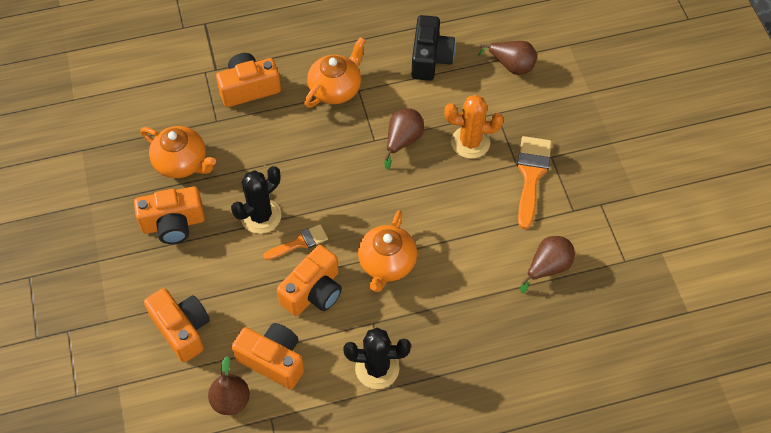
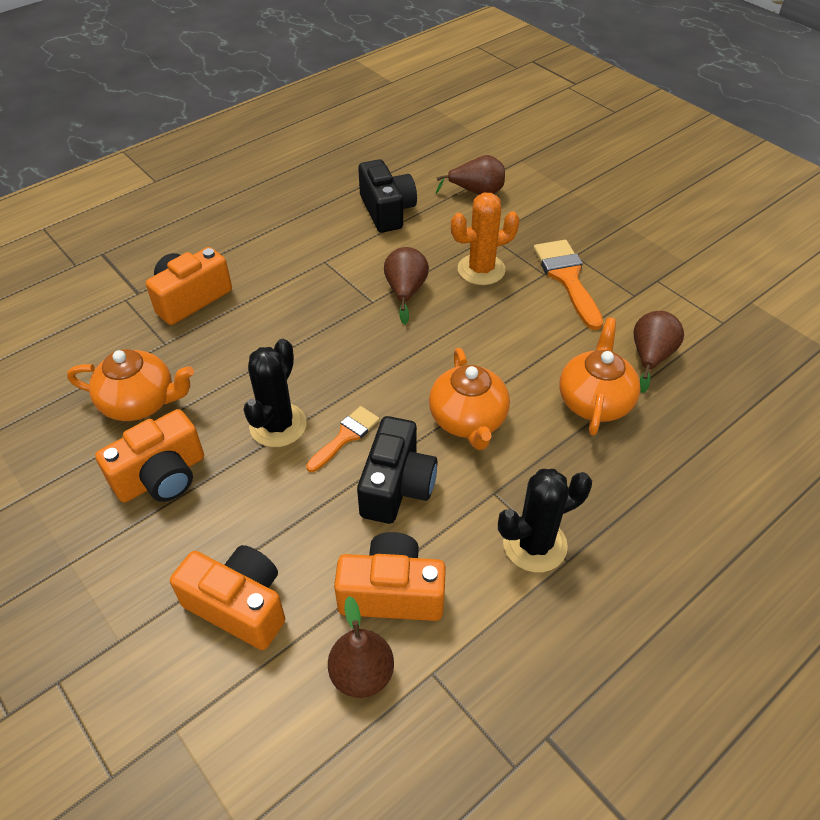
camera: 25 degrees left, 10 degrees down
orange camera [277,245,342,316] -> black camera [357,416,437,524]
orange teapot [304,37,366,108] -> orange teapot moved to [559,318,641,436]

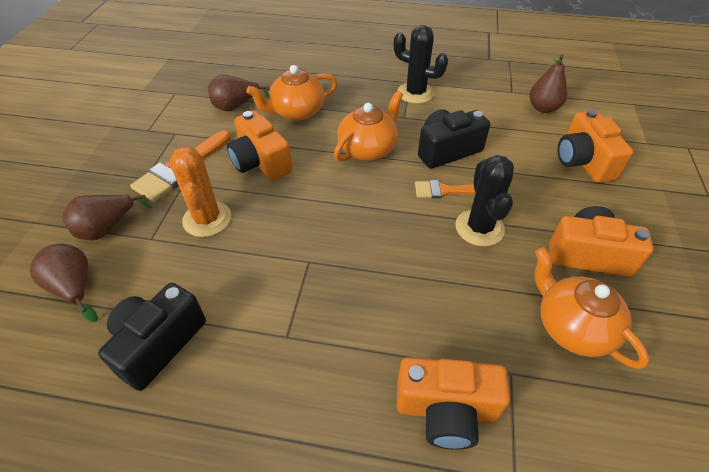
camera: 130 degrees left, 0 degrees up
black cactus [243,339,307,447] -> black cactus turned 75 degrees counterclockwise [455,155,514,246]
orange camera [334,532,446,621] -> orange camera moved to [227,111,293,181]
brown pear [384,247,429,324] -> brown pear moved to [62,195,151,240]
orange cactus [451,193,520,285] -> orange cactus turned 45 degrees clockwise [170,146,231,237]

